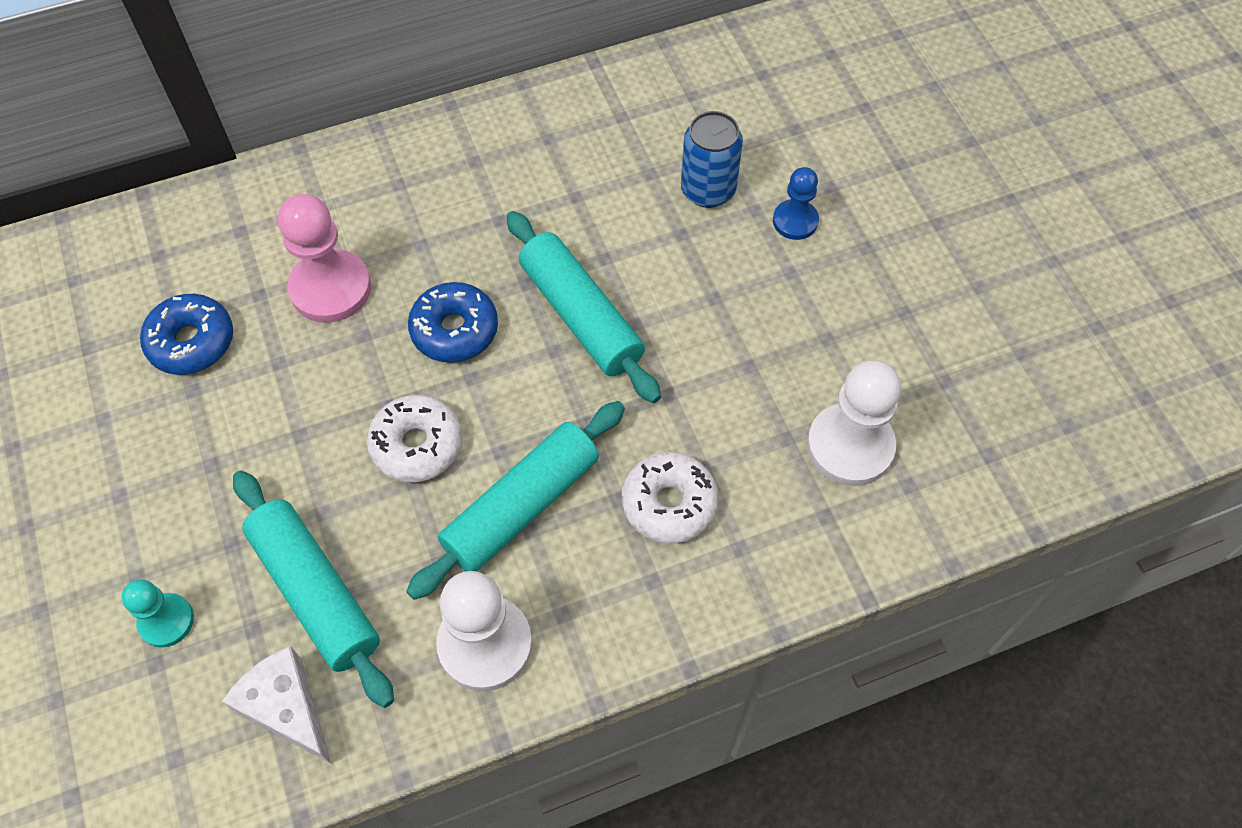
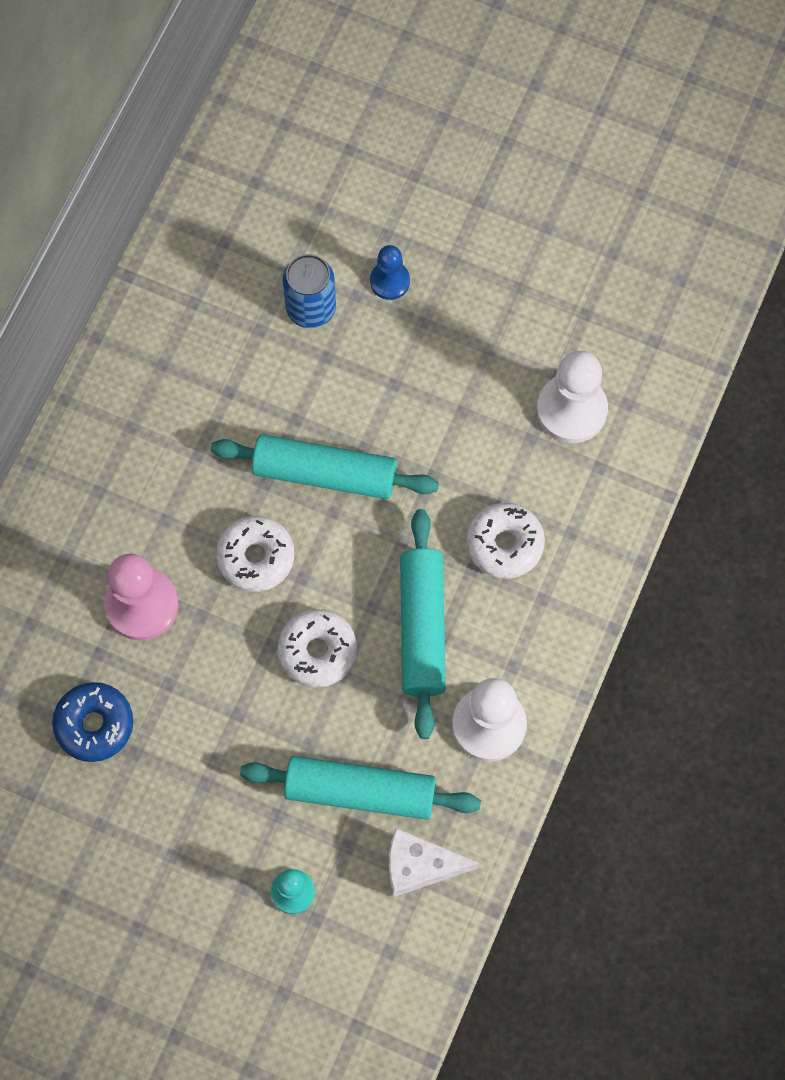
camera: 45 degrees left, 10 degrees up
blue donut [408,282,498,363] -> white donut [216,516,294,592]

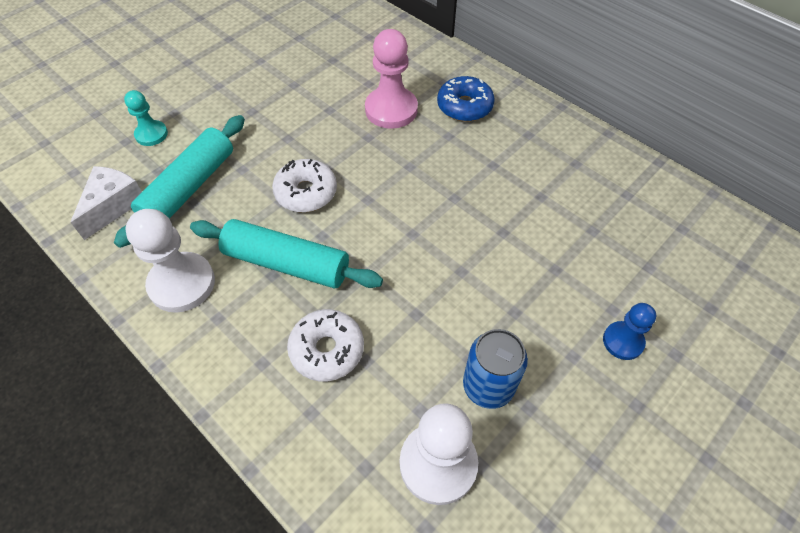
camera: 110 degrees right, 15 degrees down
blue donut [52,682,133,762] -> blue donut moved to [437,76,495,122]
turquoise rolling pin [211,434,439,499] -> none
white donut [216,516,294,592] -> none
blue can [282,254,336,328] -> blue can moved to [463,329,528,409]

